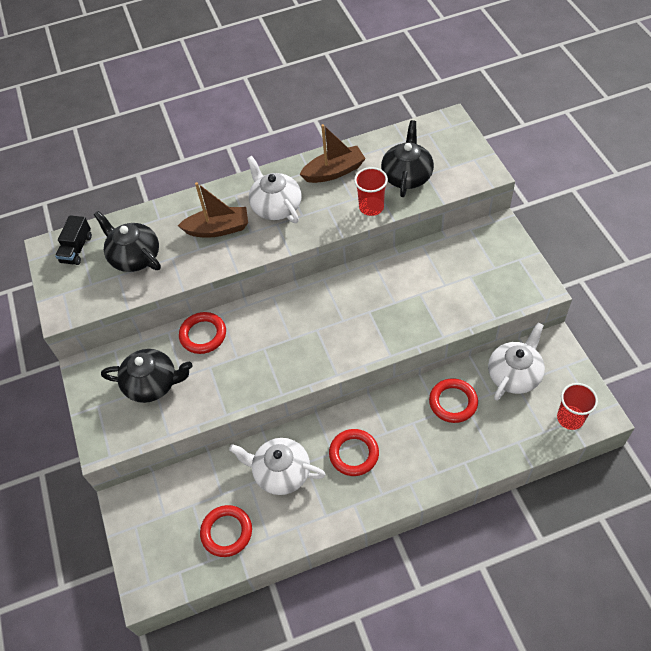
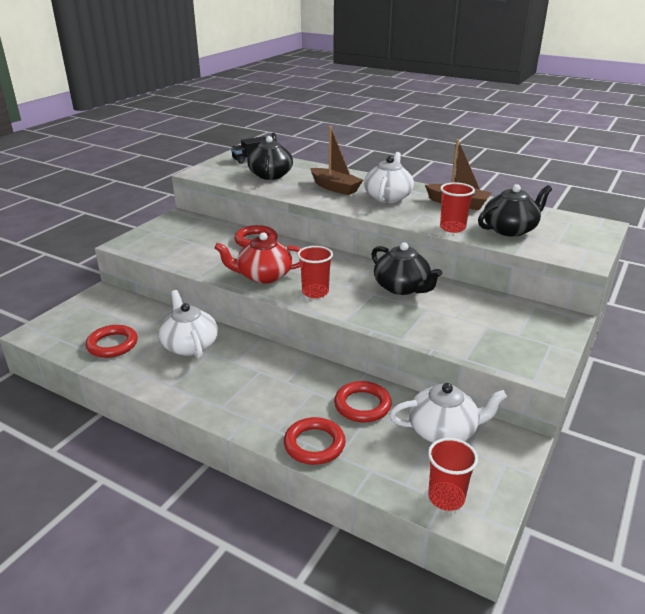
camera: 45 degrees right, 25 degrees down
black teapot [101,349,193,403] -> black teapot moved to [372,242,442,295]
red ring [329,429,379,476] -> red ring moved to [284,417,346,465]
none -> red teapot [214,232,302,284]
none -> red cup [297,246,333,298]

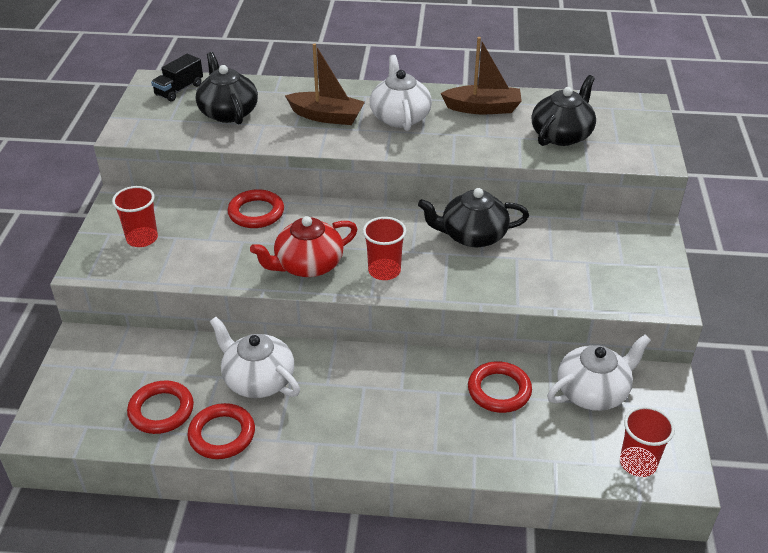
camera: 25 degrees left, 10 degrees up
red ring [284,417,346,465] -> red ring moved to [187,403,255,459]
black teapot [372,242,442,295] -> black teapot turned 150 degrees clockwise [418,188,529,247]
red cup [440,182,475,233] -> red cup moved to [112,186,158,247]

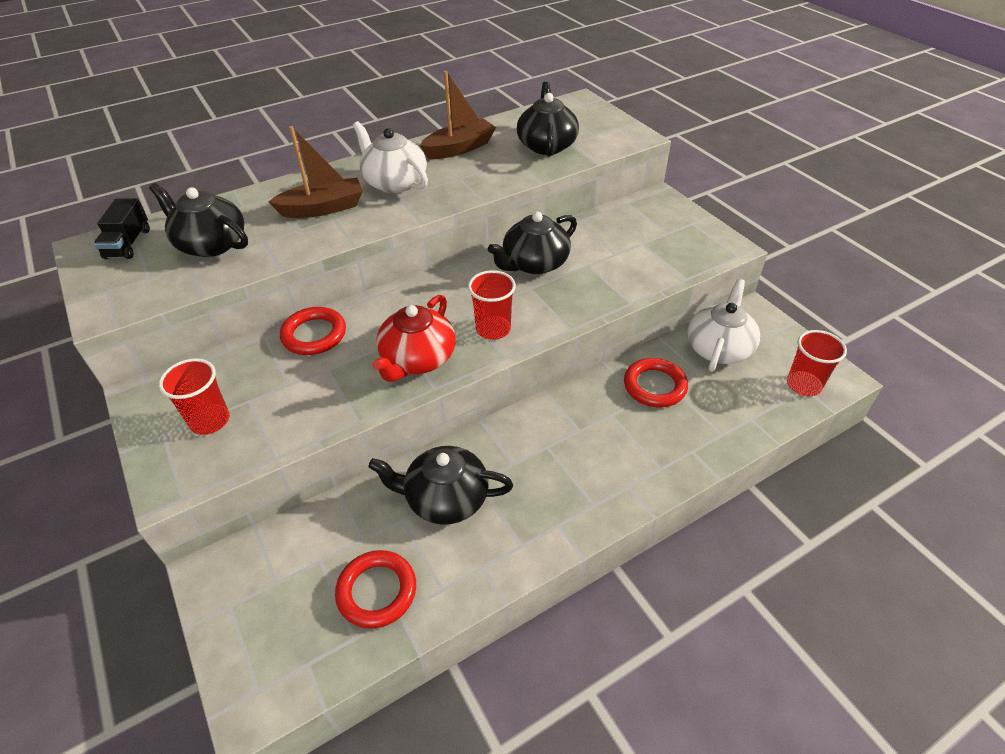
camera: 35 degrees left, 5 degrees up
red ring [187,403,255,459] -> none
white teapot [210,317,300,398] -> black teapot [368,446,513,525]

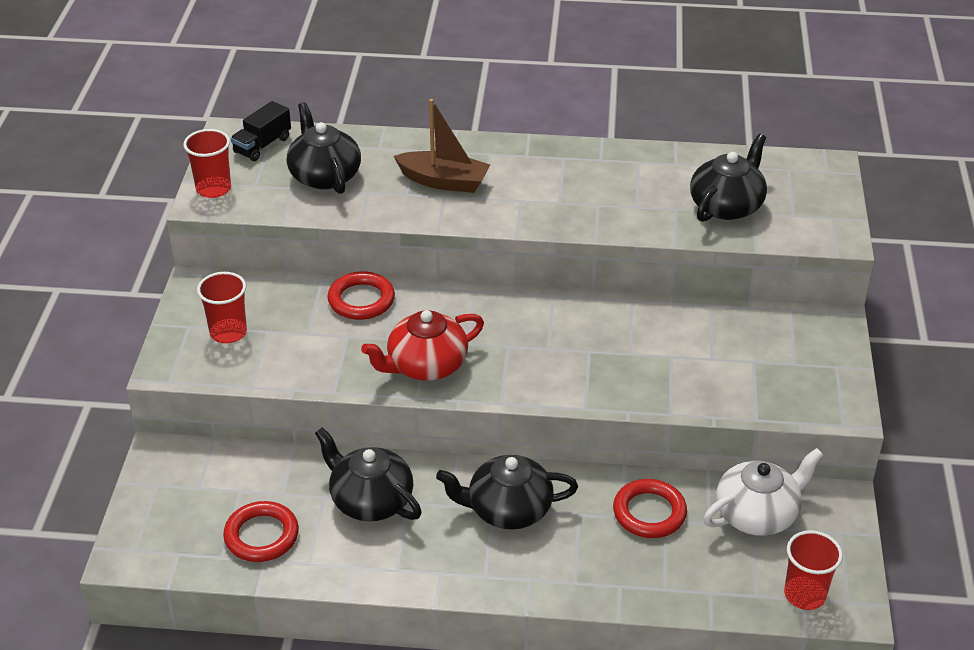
camera: 35 degrees right, 5 degrees down
white teapot [353,121,428,193] -> none
brown boat [420,71,496,159] -> none
red cup [468,270,516,340] -> red cup moved to [183,129,231,198]
black teapot [488,212,577,274] -> black teapot moved to [436,455,578,530]

